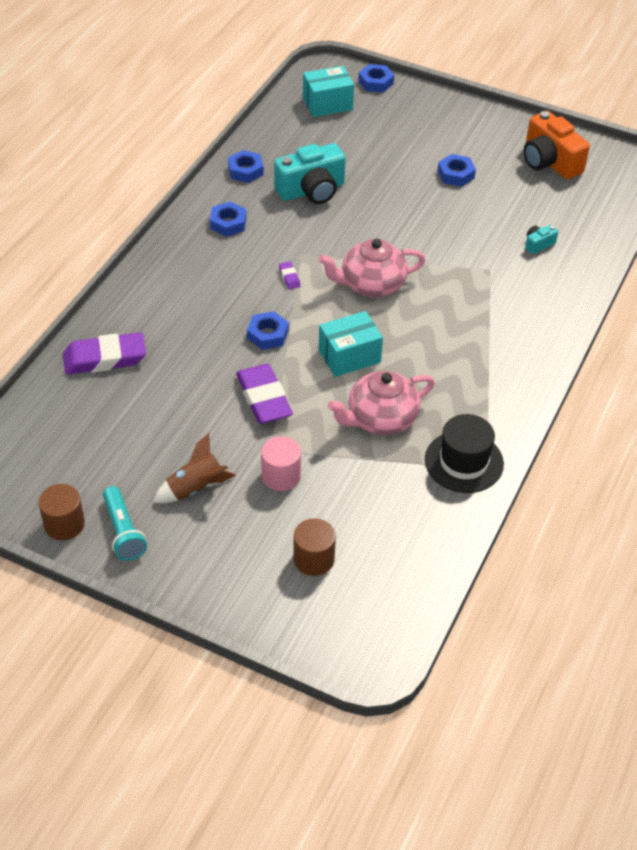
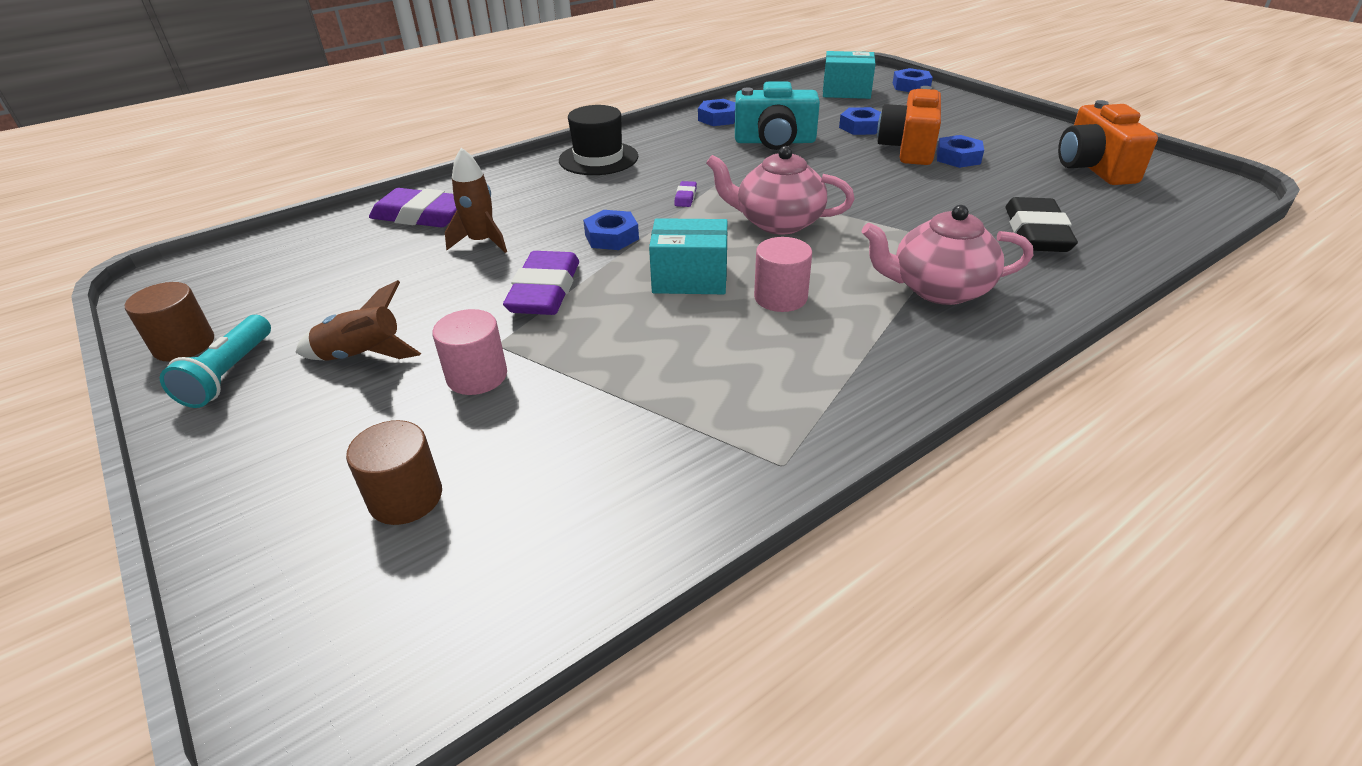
camera: 30 degrees right, 10 degrees down
blue nut [210,202,247,237] -> blue nut moved to [839,107,881,135]
pink teapot [328,371,435,435] -> pink teapot moved to [861,205,1033,305]
black hat [425,414,504,493] -> black hat moved to [559,105,638,175]
turquoise camera [525,225,558,254] -> black eraser [1006,197,1078,252]
none -> brown rocket [445,147,507,253]
none -> pink cylinder [754,237,812,312]
none -> orange camera [877,86,941,165]

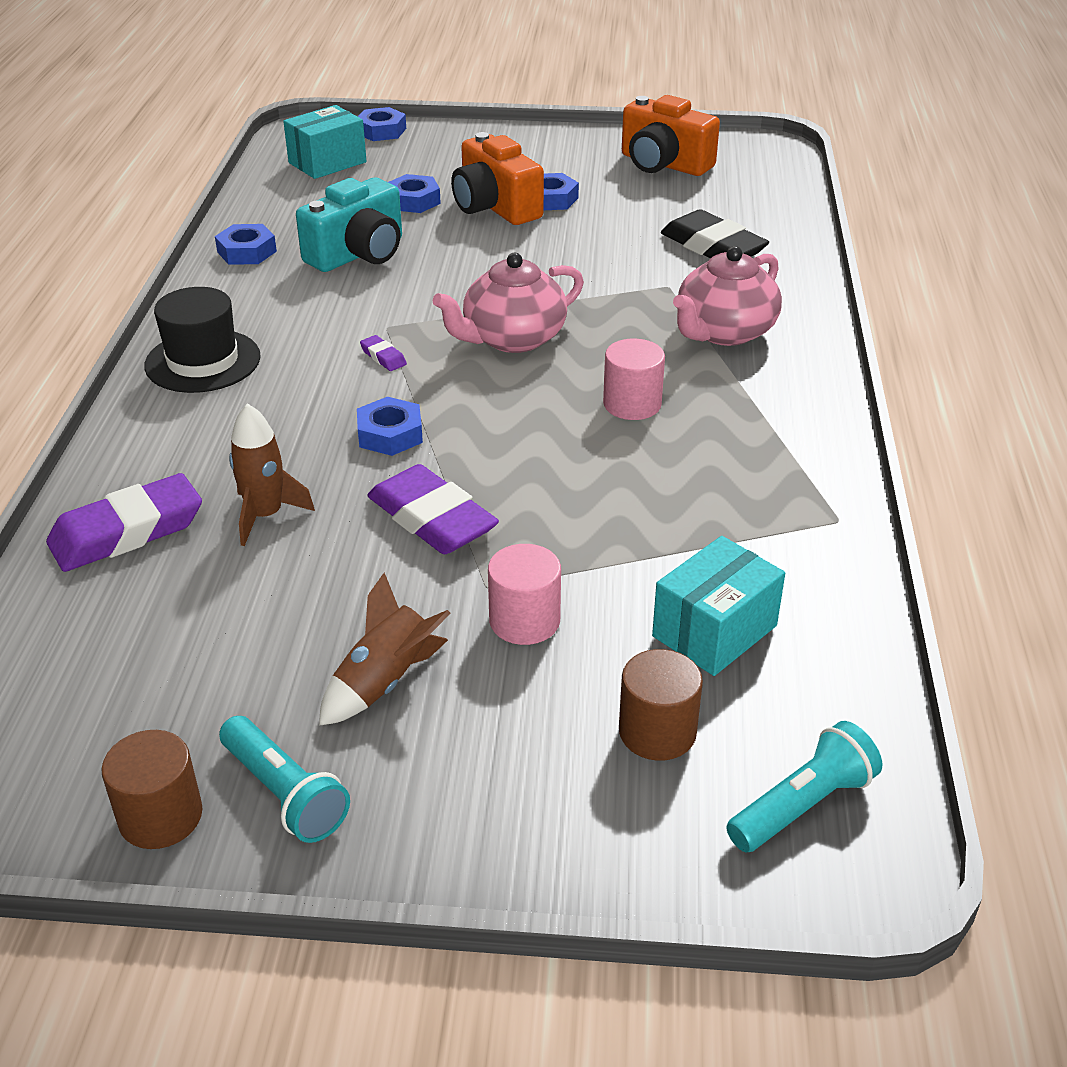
camera: 50 degrees left, 0 degrees up
turquoise box [649,218,727,294] -> turquoise box moved to [652,536,785,676]
none -> turquoise flashlight [726,721,882,852]

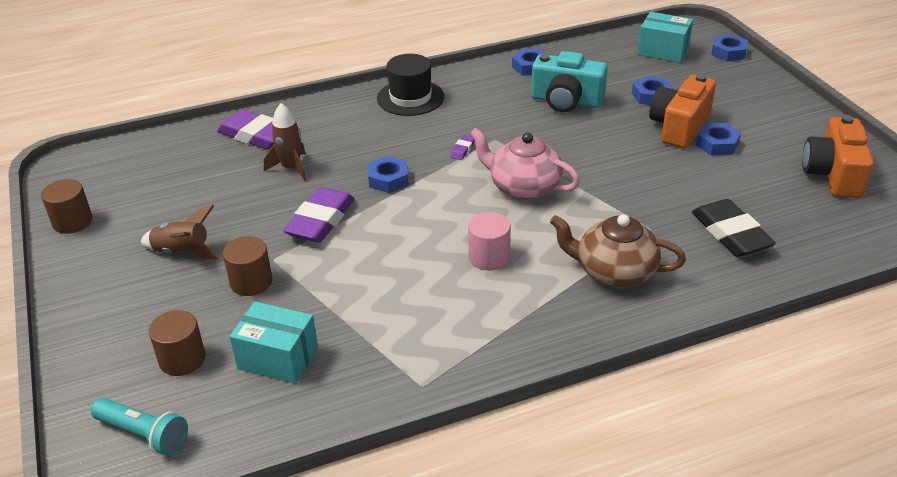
camera: 65 degrees right, 0 degrees up
turquoise flashlight [219,716,350,843] -> none
pink cylinder [488,544,561,645] -> brown cylinder [223,236,273,296]
black eraser [661,209,769,258] -> black eraser turned 45 degrees counterclockwise [692,199,776,257]
pink teapot [673,246,782,346] -> brown teapot [550,214,686,288]

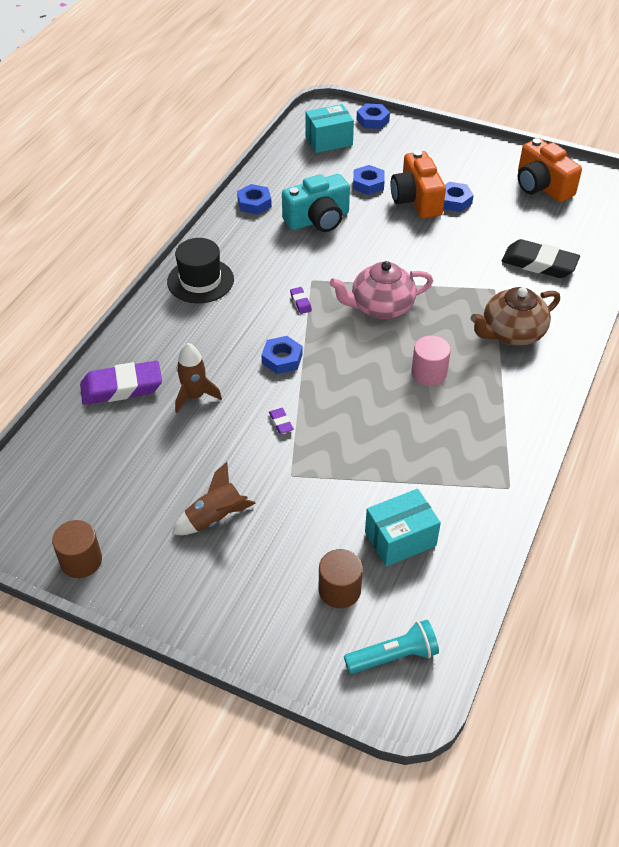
camera: 45 degrees left, 10 degrees up
brown cylinder [223,236,273,296] -> none
purple eraser [283,187,355,243] -> purple eraser [269,408,294,434], size x0.43

